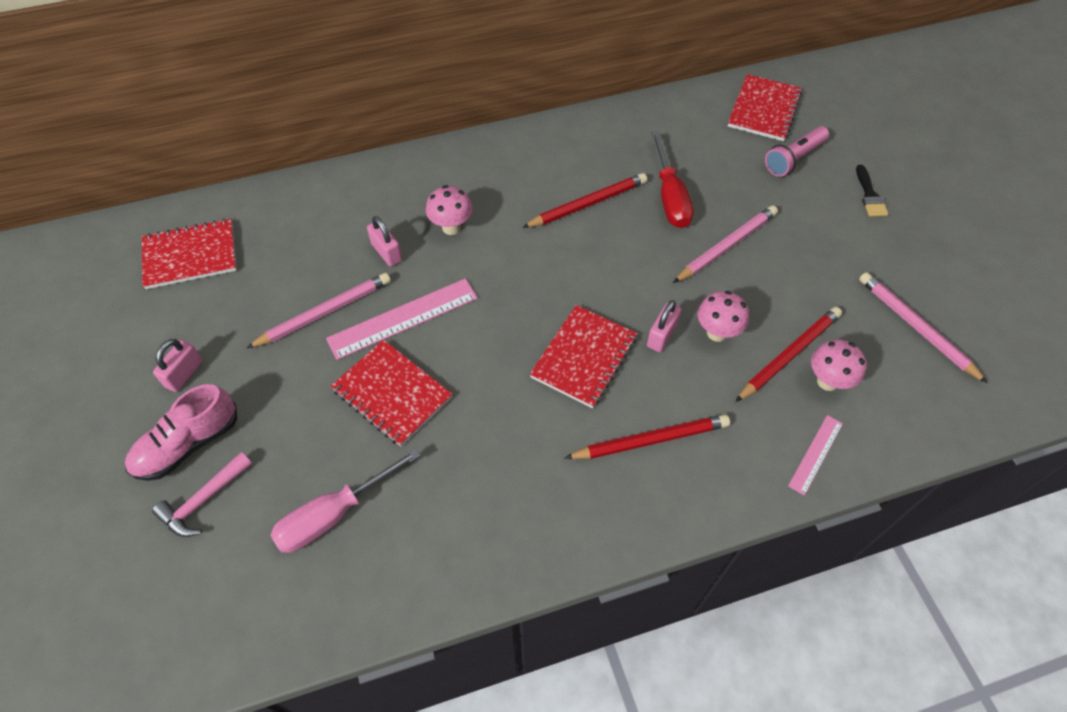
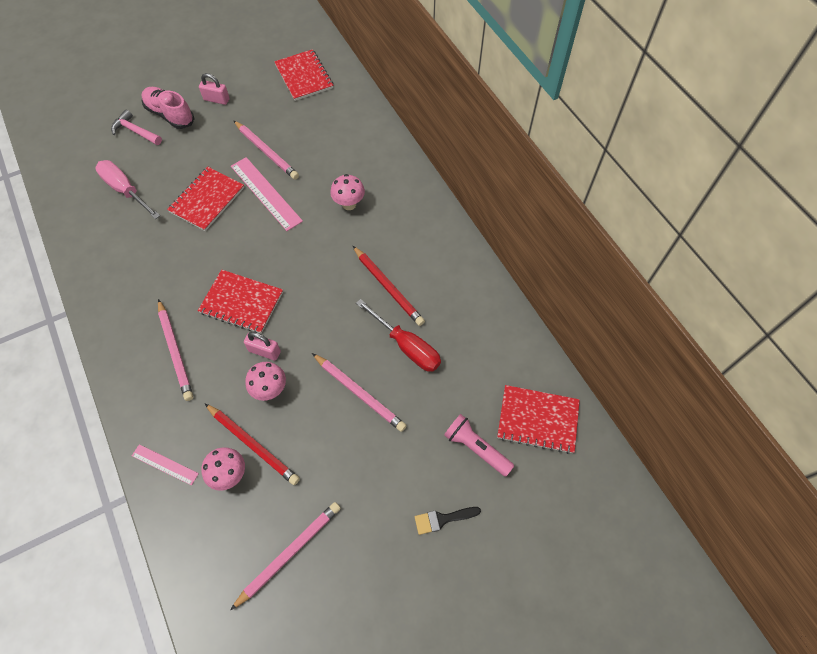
camera: 80 degrees right, 5 degrees up
pink padlock [367,216,402,267] -> none
red pencil [565,414,730,459] -> pink pencil [158,299,193,401]
red screwdriver [651,131,693,228] -> red screwdriver turned 120 degrees counterclockwise [356,299,441,372]

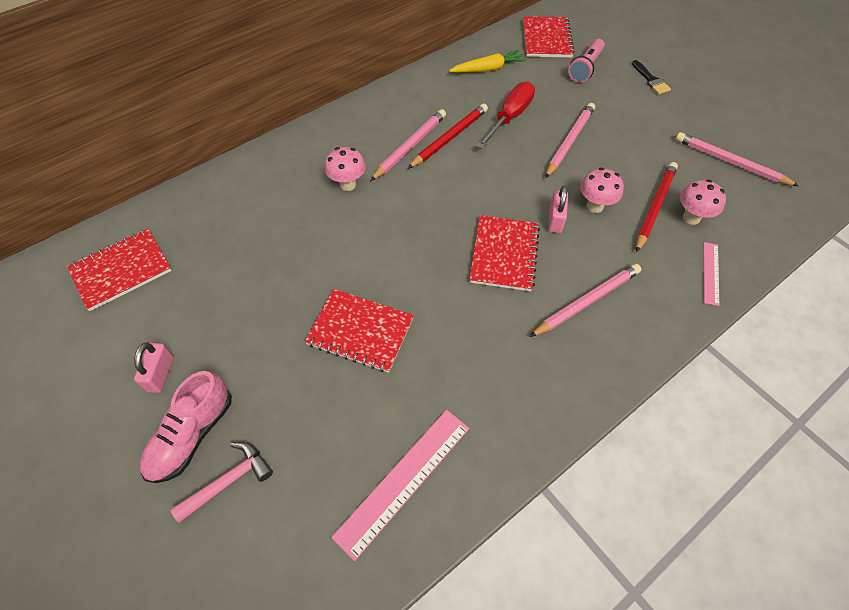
camera: 100 degrees left, 5 degrees down
pink screwdriver [95,160,160,219] -> none
pink hammer [111,110,162,145] -> pink hammer turned 150 degrees counterclockwise [170,442,273,523]
pink ruler [231,157,303,231] -> pink ruler moved to [331,410,469,561]
pink pencil [234,121,299,180] -> pink pencil moved to [370,109,446,181]
none -> yellow carrot [449,50,526,73]

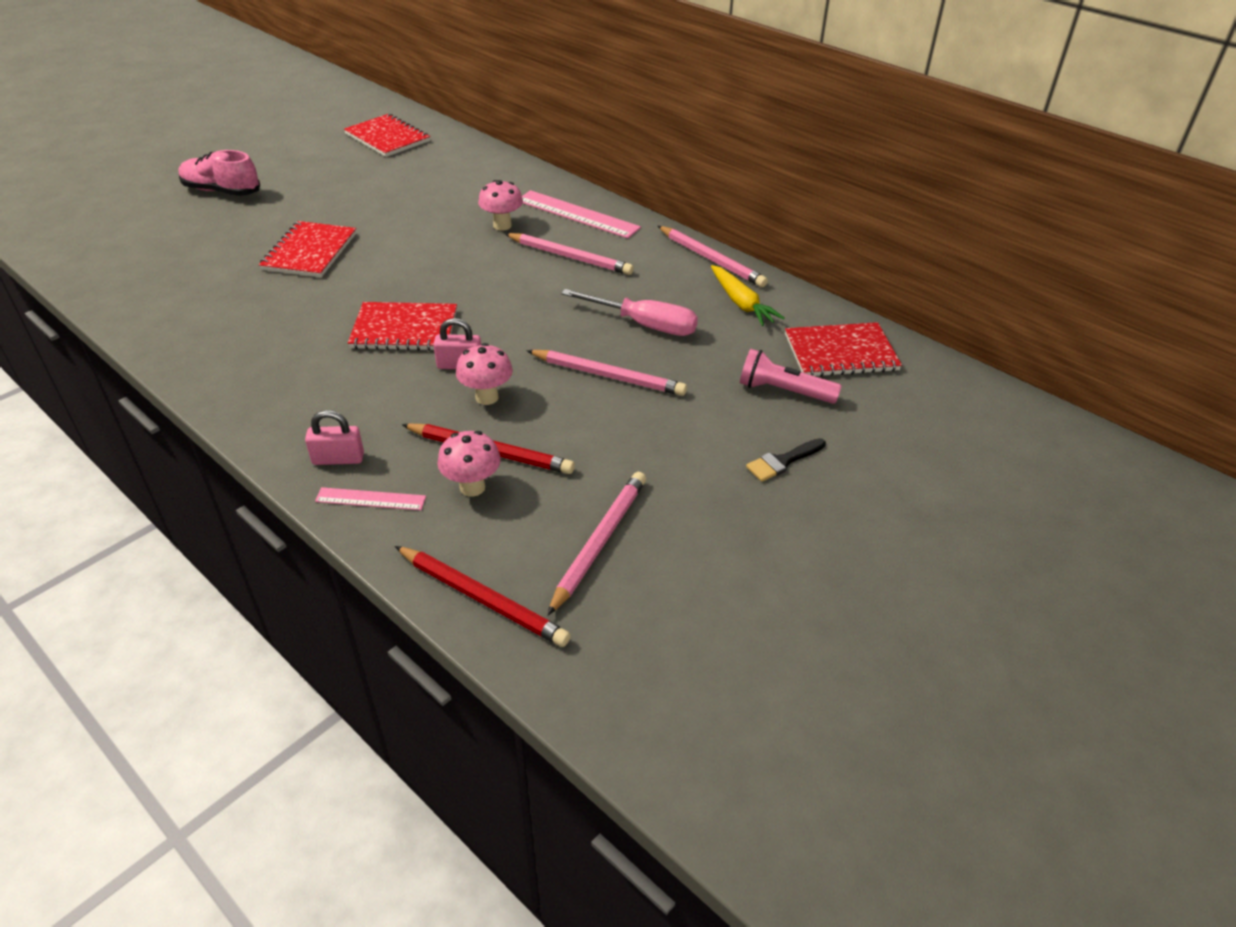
camera: 80 degrees right, 15 degrees down
pink padlock [134,342,174,393] -> pink padlock moved to [305,410,364,465]
pink hammer [170,442,273,523] -> none
pink ruler [331,410,469,561] -> pink ruler moved to [522,190,641,238]
red pencil [407,104,488,169] -> red pencil moved to [395,546,571,647]
red screwdriver [476,82,535,149] -> pink screwdriver [561,289,698,336]
pink pencil [530,264,641,337] -> pink pencil moved to [658,226,768,287]

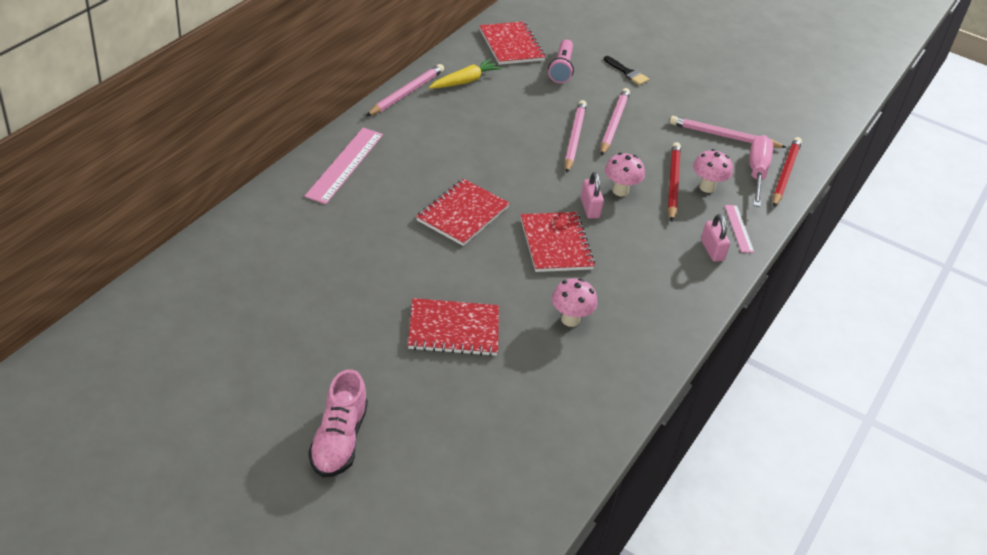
camera: 105 degrees left, 0 degrees up
red notebook [344,114,430,157] -> red notebook moved to [416,179,510,246]
pink mushroom [478,180,523,230] -> pink mushroom moved to [552,278,597,327]
pink pencil [505,233,634,275] -> pink pencil moved to [601,88,630,156]
pink screwdriver [561,289,698,336] -> pink screwdriver moved to [750,135,773,207]

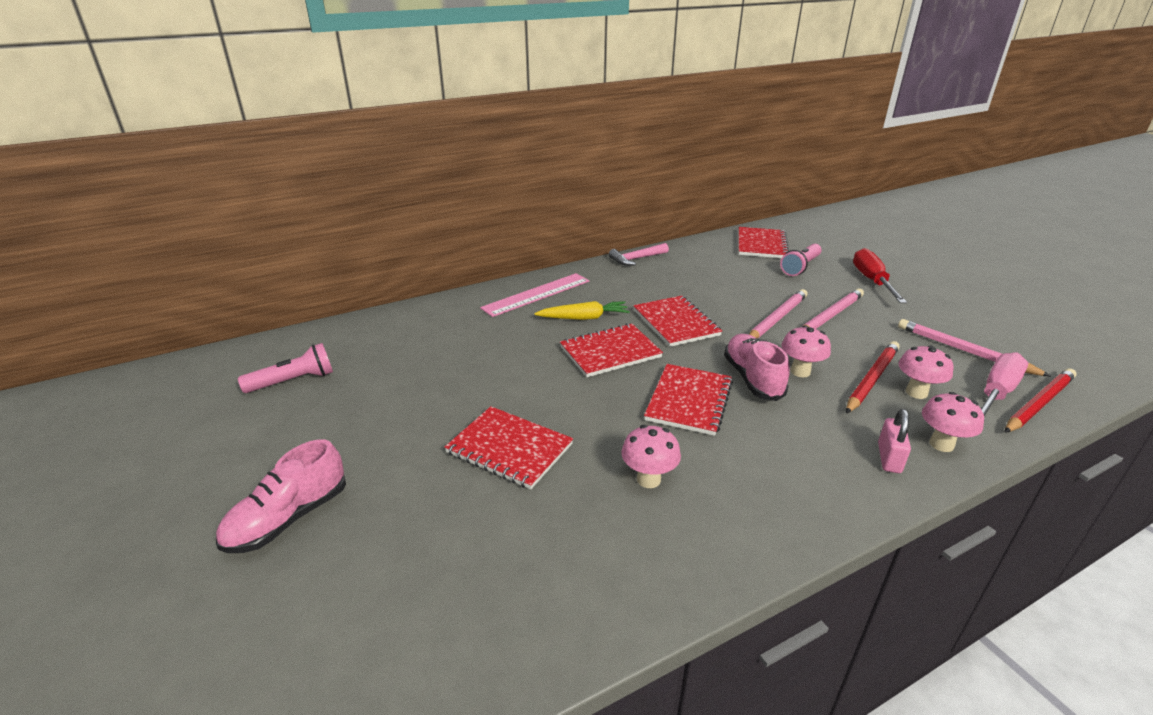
camera: 35 degrees right, 10 degrees down
pink pencil [366,64,444,116] -> pink hammer [609,243,669,266]
yellow carrot [429,59,502,88] -> yellow carrot moved to [534,301,630,320]
pink padlock [581,172,604,219] -> pink shoe [724,334,790,401]
black brush [604,56,649,85] -> red screwdriver [853,248,907,303]
pink ruler [725,205,754,253] -> pink mushroom [922,392,984,452]
none -> pink flashlight [238,343,333,393]
none -> red notebook [633,296,722,347]

